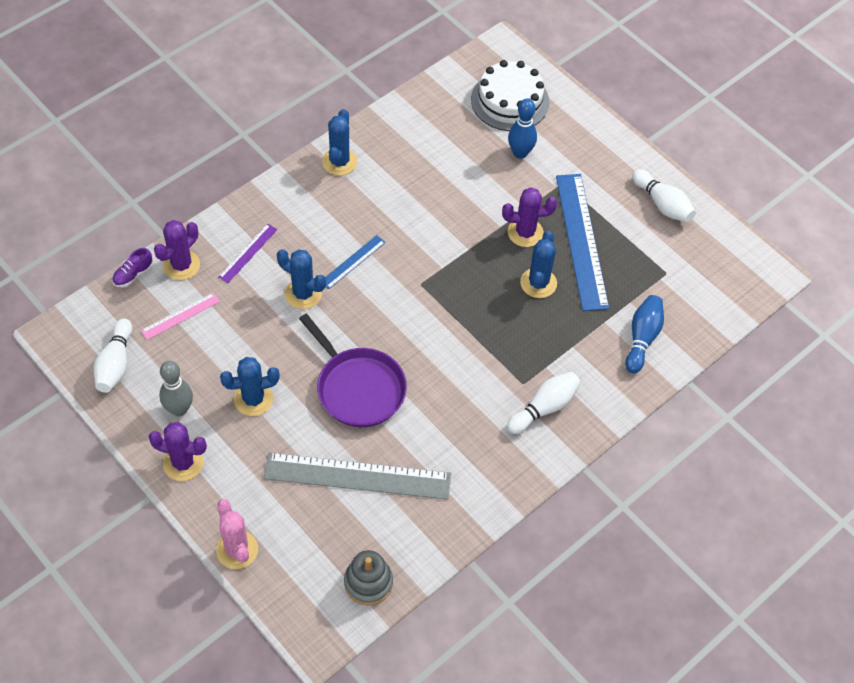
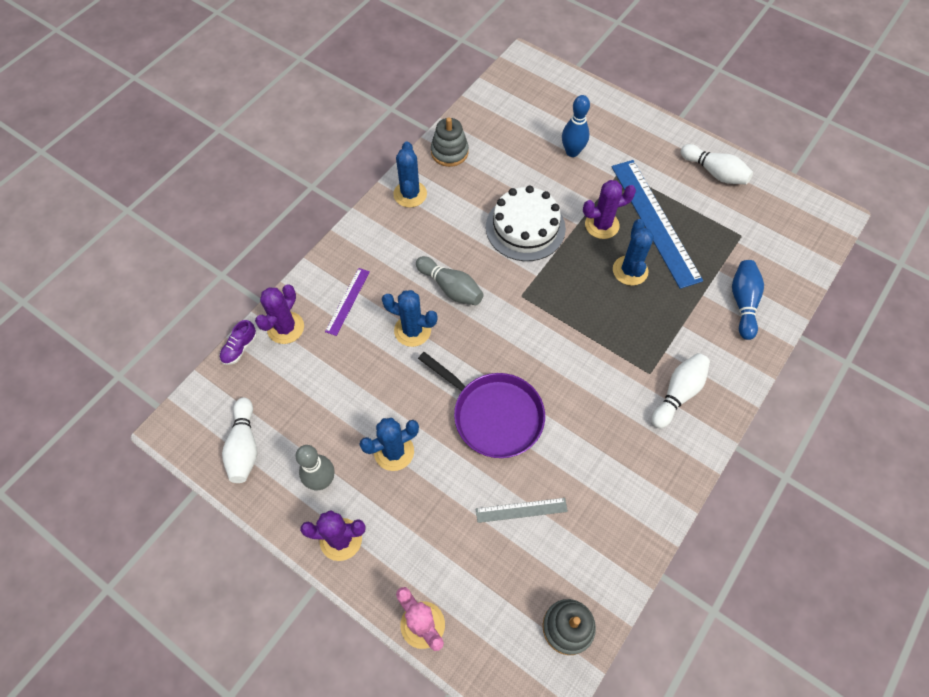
camera: 10 degrees left, 5 degrees up
pink ruler [141,293,220,340] -> none
grey ruler [264,452,451,500] -> grey ruler [476,498,568,523], size x0.48
blue ruler [325,235,386,289] -> grey bowling pin [416,256,484,305]
white cake [471,60,549,131] -> white cake moved to [486,185,566,261]
none -> grey stacking toy [431,117,469,167]

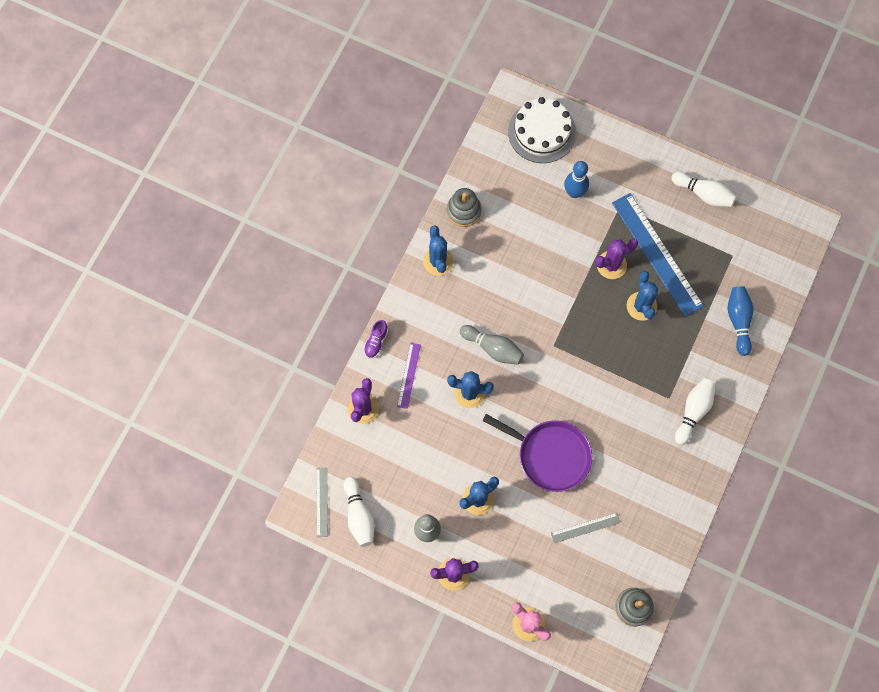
camera: 10 degrees left, 10 degrees up
purple shoe [220,320,257,365] -> purple shoe moved to [364,320,388,358]
white cake [486,185,566,261] -> white cake moved to [508,97,576,163]
none -> grey ruler [316,468,328,537]

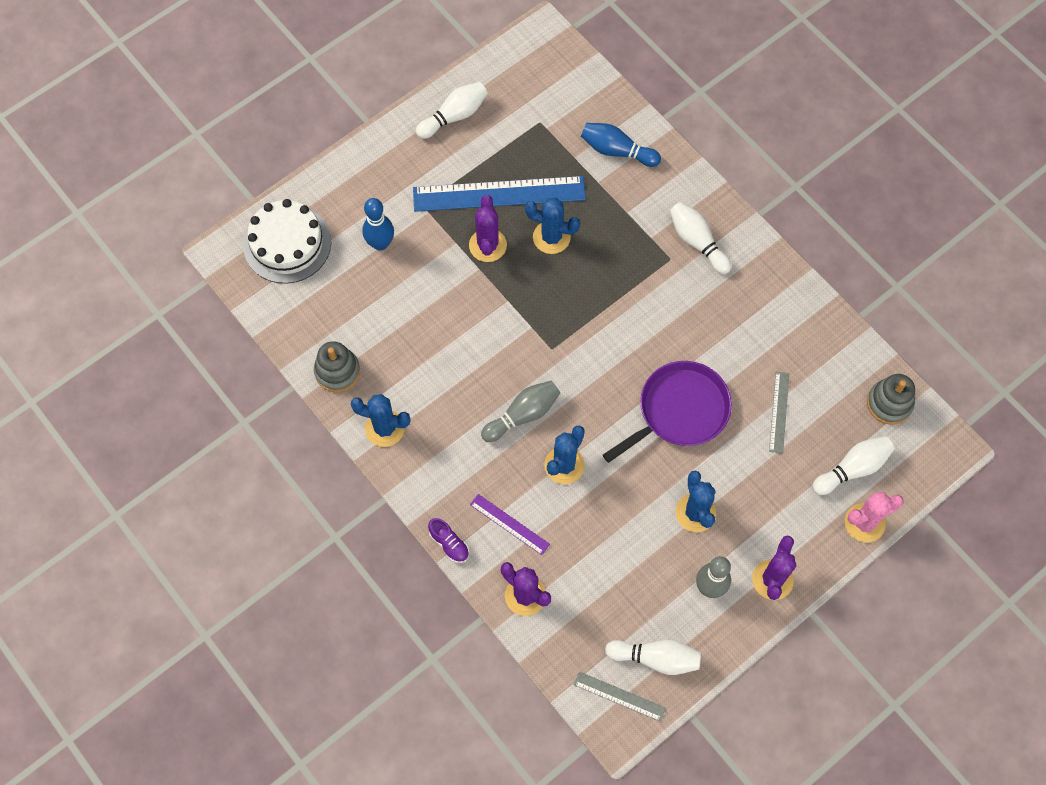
camera: 65 degrees left, 5 degrees down
none -> white bowling pin [812,436,895,495]

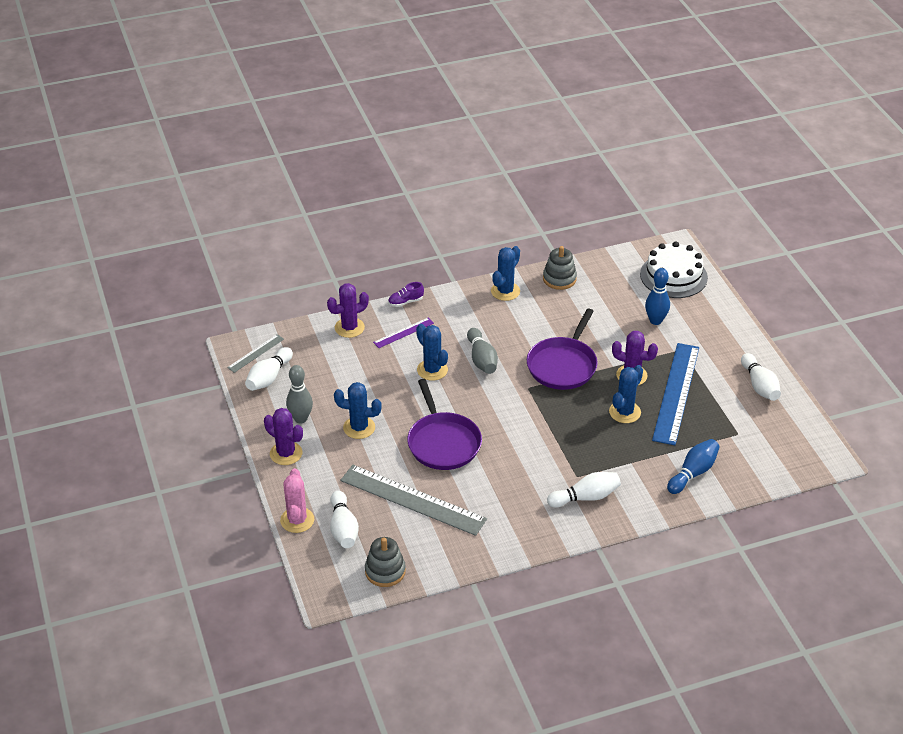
camera: 110 degrees right, 25 degrees down
grey ruler [769,372,789,454] -> grey ruler [340,465,487,536], size x2.10
none -> purple pan [527,308,598,390]

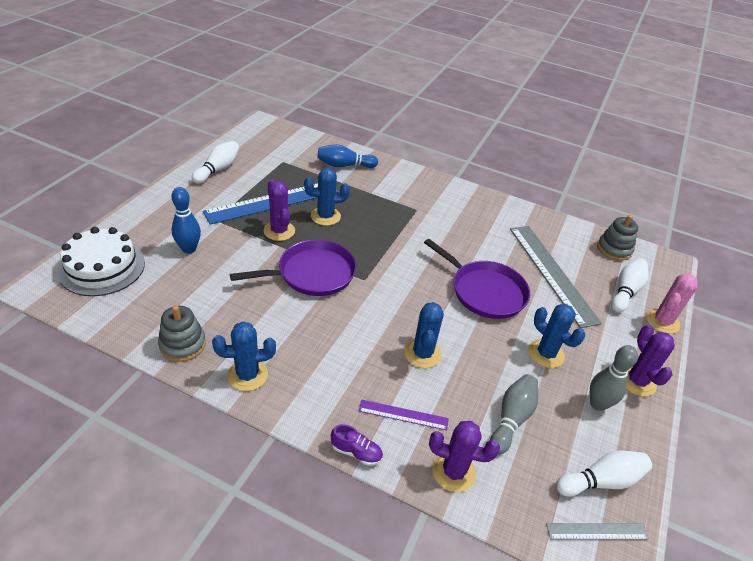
camera: 140 degrees left, 0 degrees up
purple pan [407,379,482,470] -> purple pan turned 105 degrees clockwise [424,239,530,319]
grey bowling pin [467,328,498,374] -> grey bowling pin moved to [490,374,538,455]
white bowling pin [547,472,621,508] -> none

